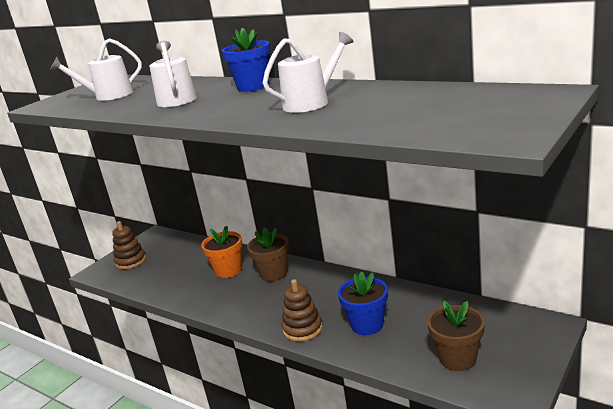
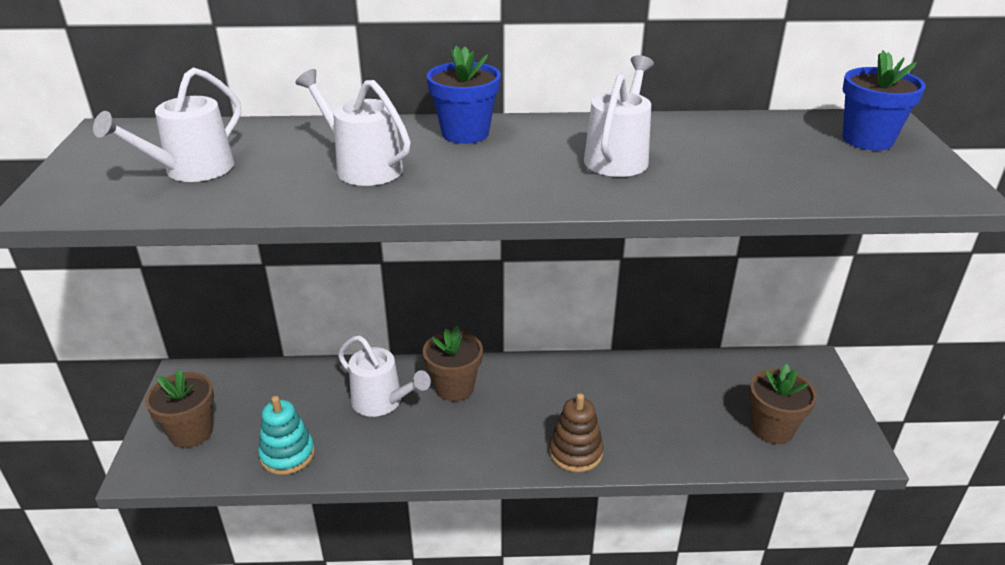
camera: 40 degrees left, 10 degrees up
brown stacking toy [112,221,146,269] -> brown flower pot [145,369,214,448]
orange flower pot [201,225,242,278] -> white watering can [338,335,431,417]
blue flower pot [338,271,388,335] -> blue flower pot moved to [843,50,926,151]
none -> turquoise stacking toy [258,396,315,475]

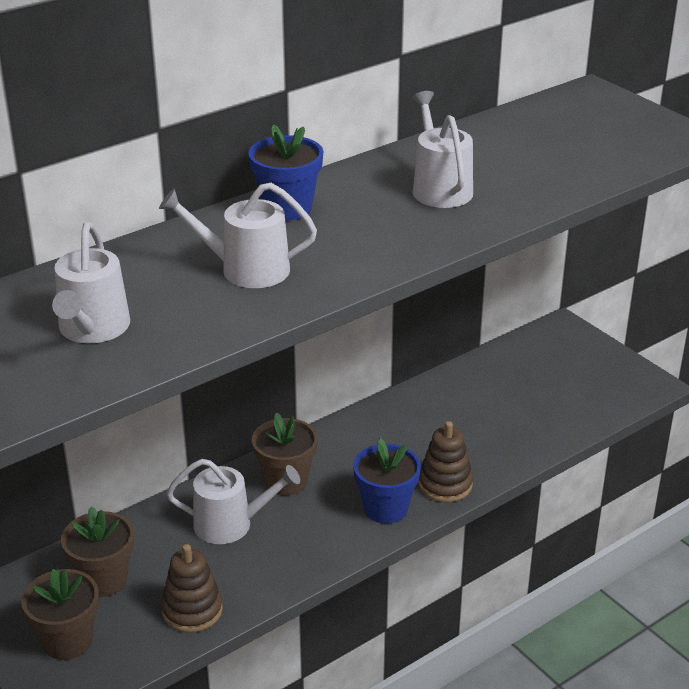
camera: 35 degrees left, 0 degrees up
turquoise stacking toy [258,396,315,475] -> brown stacking toy [161,544,223,633]
brown flower pot [749,364,817,444] -> brown flower pot moved to [61,506,134,597]
blue flower pot [843,50,926,151] -> blue flower pot moved to [353,438,421,524]

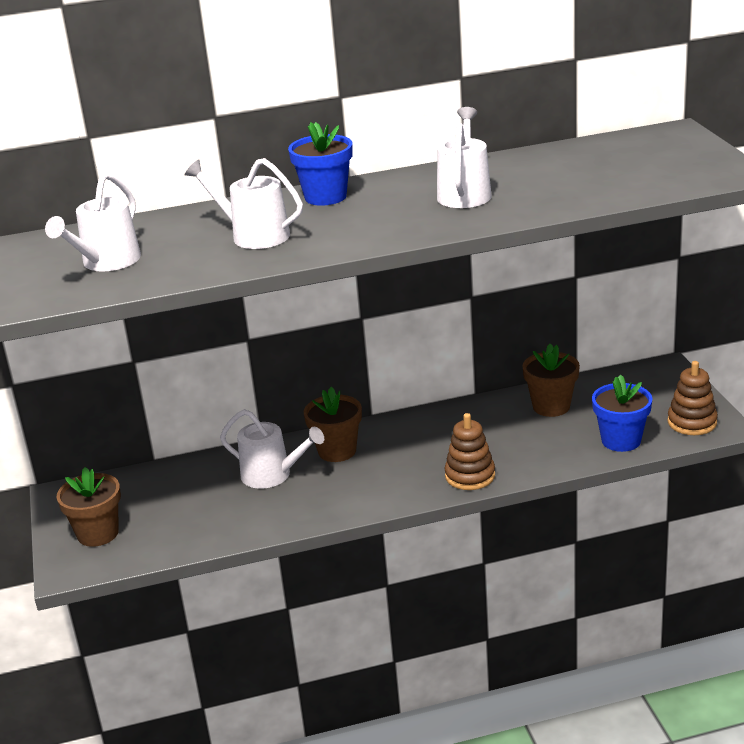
camera: 25 degrees right, 5 degrees down
brown flower pot [61,506,134,597] -> brown flower pot moved to [522,344,580,417]
brown stacking toy [161,544,223,633] -> brown stacking toy moved to [668,361,718,435]
blue flower pot [353,438,421,524] -> blue flower pot moved to [592,375,653,452]

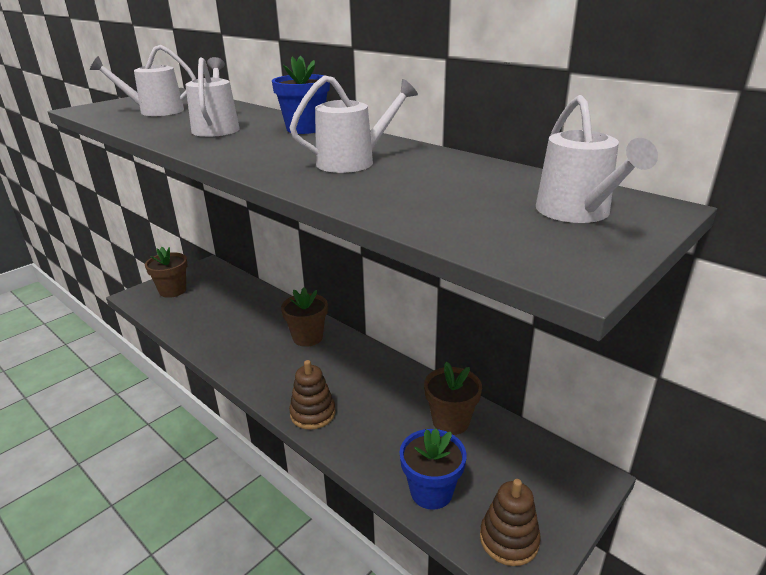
camera: 55 degrees right, 0 degrees up
white watering can [220,409,324,489] -> white watering can moved to [536,95,658,223]

